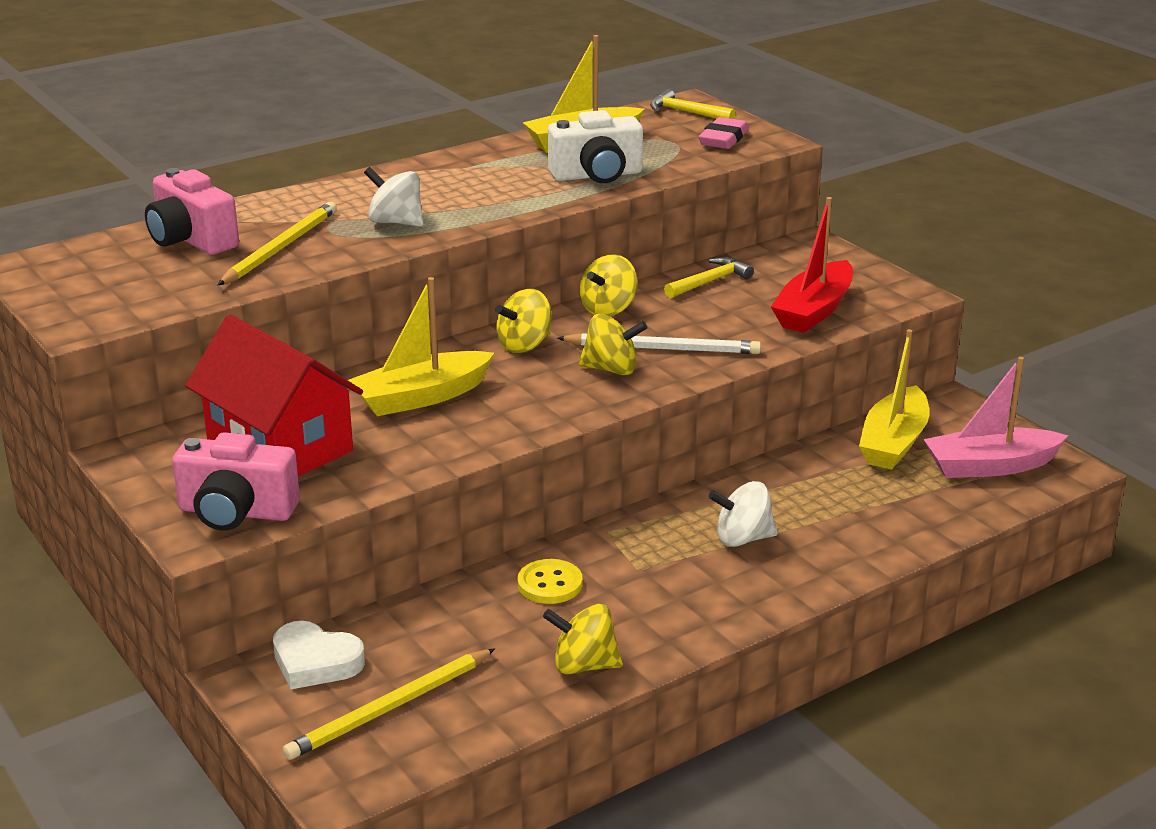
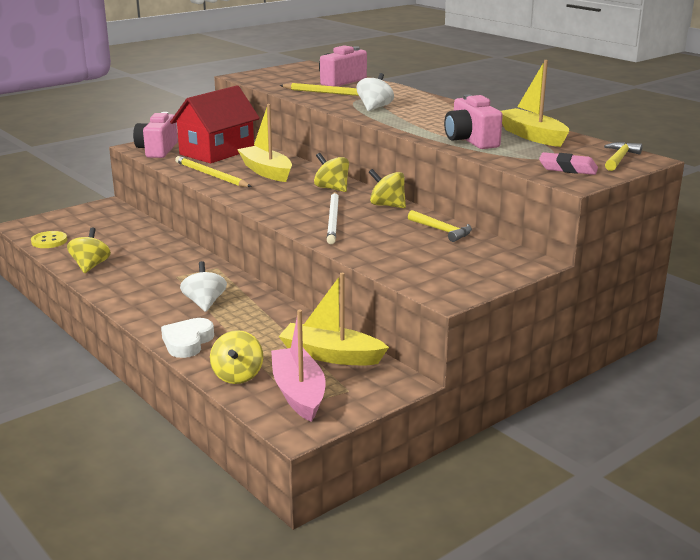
camera: 85 degrees right, 5 degrees down
white heart [273,621,365,689] -> white heart moved to [161,318,214,358]
yellow pencil [283,648,495,760] -> yellow pencil moved to [175,156,252,187]
yellow button [518,559,583,604] -> yellow button moved to [31,231,67,248]
white camera [548,110,643,183] -> pink camera [444,94,503,149]
yellow spinning top [579,314,647,375] -> yellow spinning top moved to [210,330,263,384]
red boat [771,197,853,333] -> none

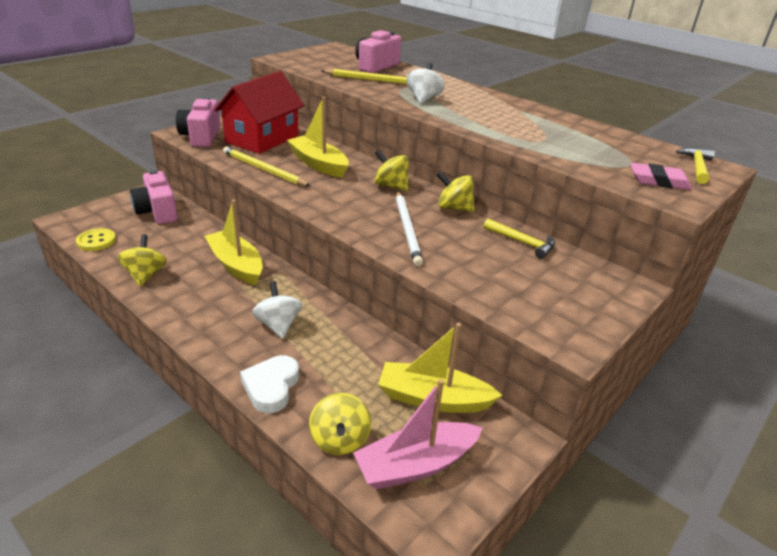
camera: 10 degrees left, 10 degrees up
pink boat [271,310,326,422] -> pink boat turned 90 degrees counterclockwise [353,379,482,489]
pink camera [444,94,503,149] -> pink camera moved to [130,170,178,224]
yellow boat [501,60,569,147] -> yellow boat moved to [205,200,263,285]

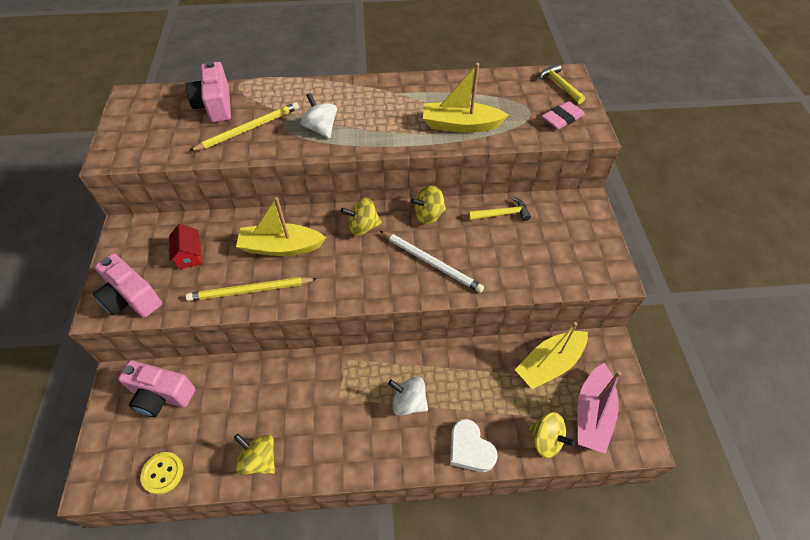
camera: 45 degrees left, 20 degrees up
yellow boat [205,200,263,285] -> yellow boat moved to [423,63,509,133]
red house [214,71,304,154] -> red house [169,224,202,269], size x0.45

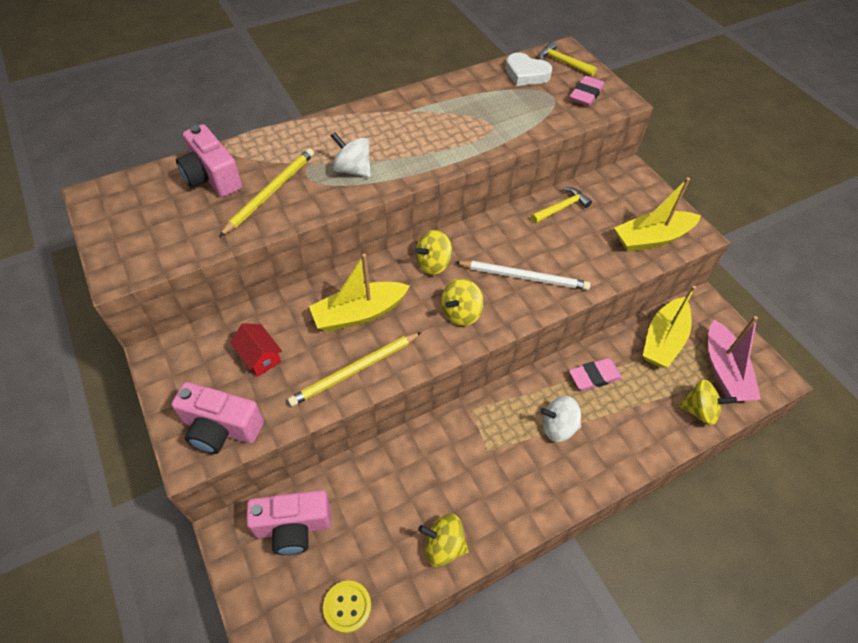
camera: 25 degrees left, 0 degrees up
yellow spinning top [411,185,446,224] -> yellow spinning top moved to [441,278,484,326]
yellow boat [423,63,509,133] -> yellow boat moved to [614,177,701,252]
white heart [450,419,498,472] -> white heart moved to [506,53,552,86]
none -> pink eraser [569,358,622,391]

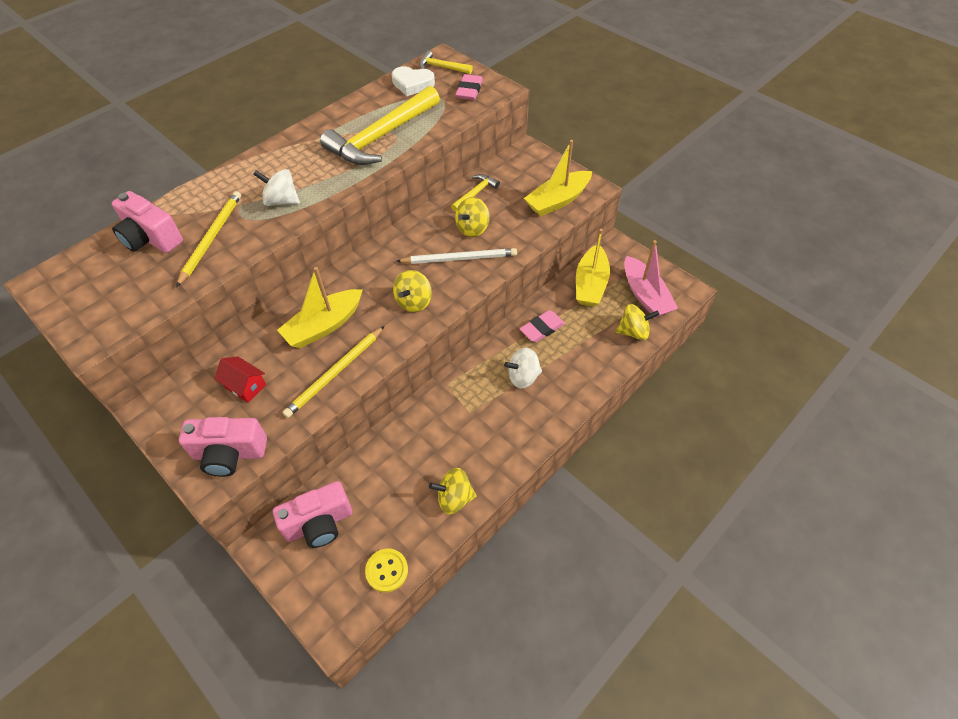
camera: 15 degrees left, 0 degrees up
yellow spinning top [414,230,452,275] -> yellow spinning top moved to [455,197,490,237]
none -> yellow hammer [320,86,440,165]

